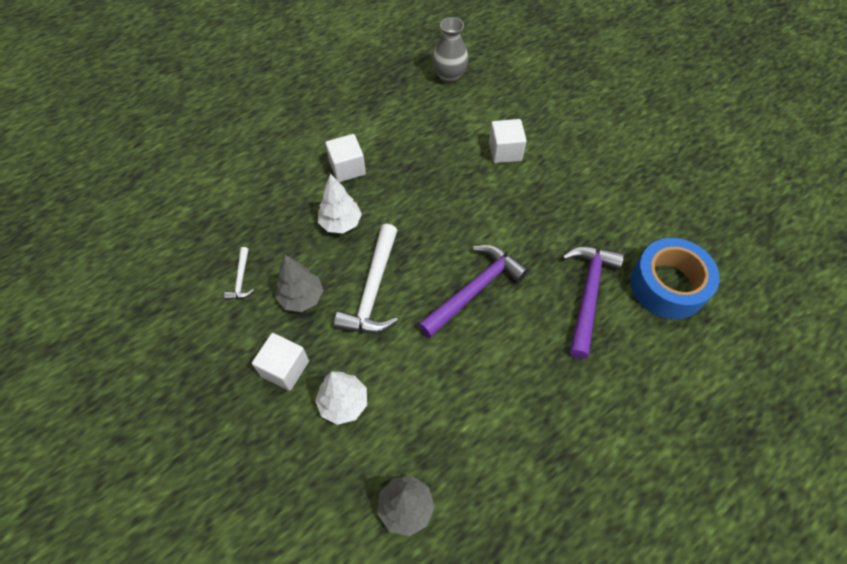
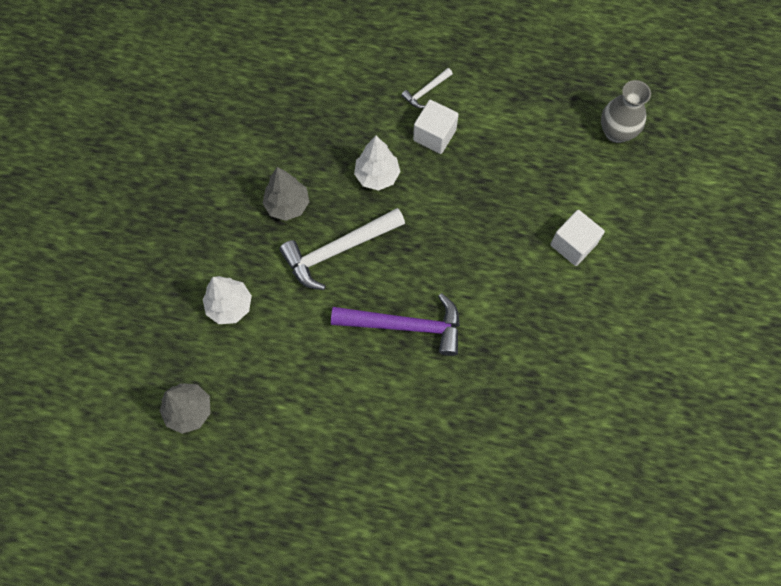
camera: 50 degrees right, 10 degrees up
white hammer [224,247,254,300] -> white hammer moved to [401,68,453,108]
white cube [252,333,309,391] -> none
purple hammer [562,247,624,359] -> none
blue tape [630,238,720,319] -> none

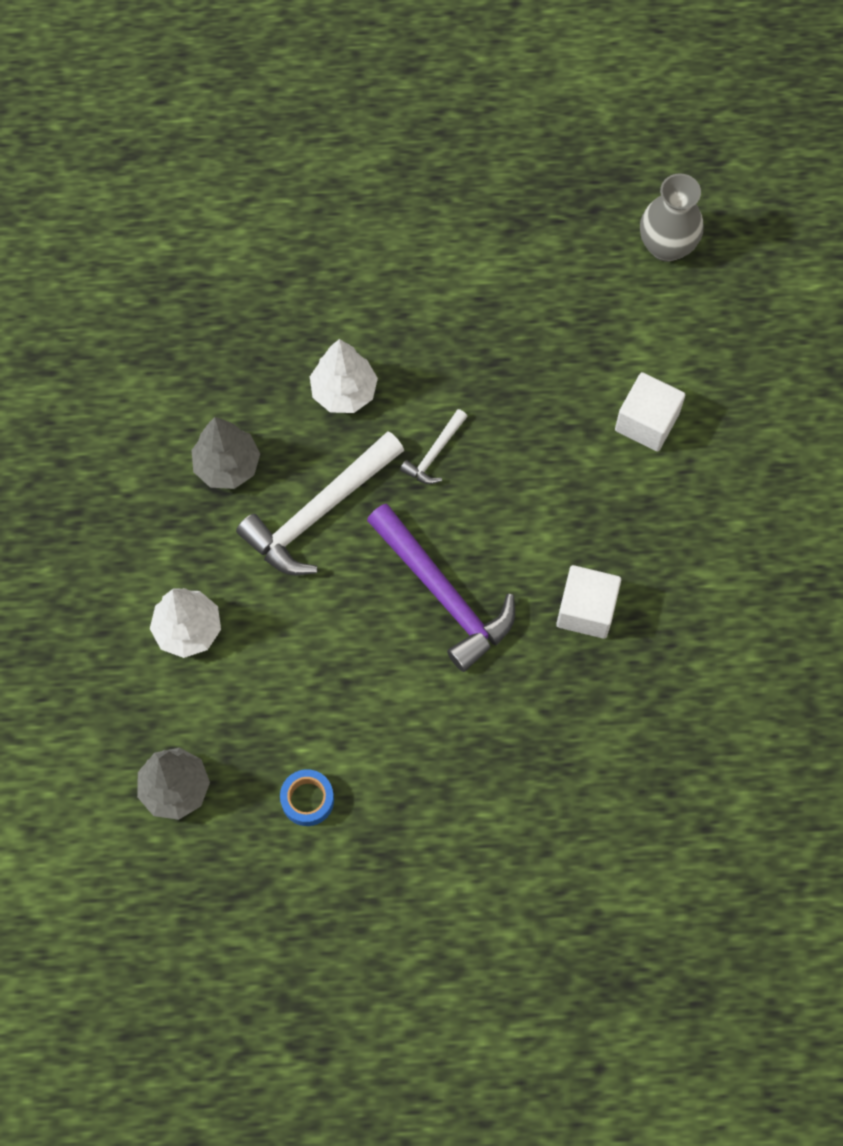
camera: 15 degrees left, 0 degrees up
purple hammer [331,293,460,356] -> purple hammer turned 60 degrees clockwise [367,504,515,672]
white hammer [401,68,453,108] -> white hammer moved to [400,409,468,484]
white cube [413,100,459,154] -> white cube moved to [556,565,621,639]
none -> blue tape [280,769,334,826]

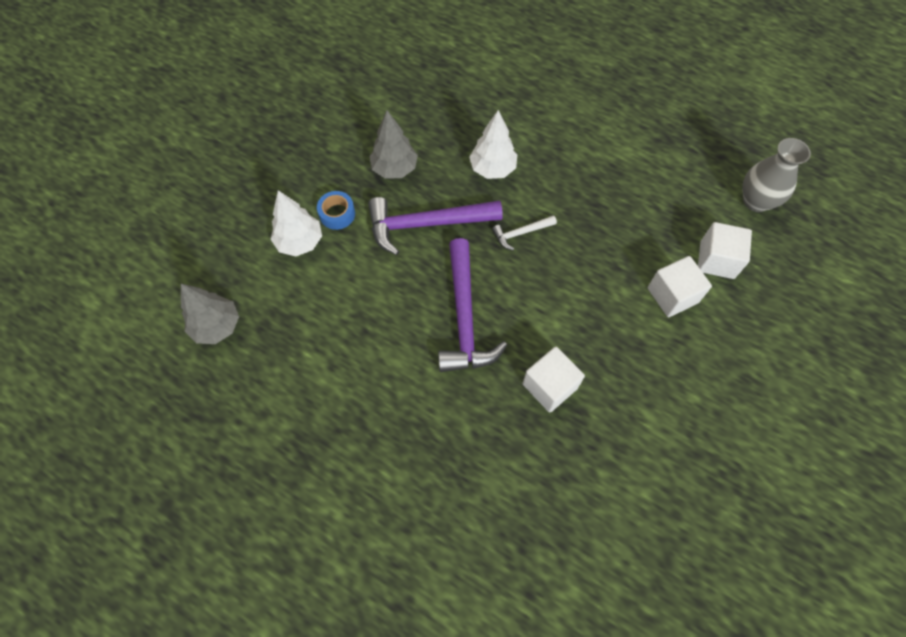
camera: 35 degrees right, 5 degrees down
white hammer [236,431,404,575] -> purple hammer [368,197,503,255]
blue tape [280,769,334,826] -> blue tape moved to [317,191,355,230]
none -> white cube [698,222,752,279]

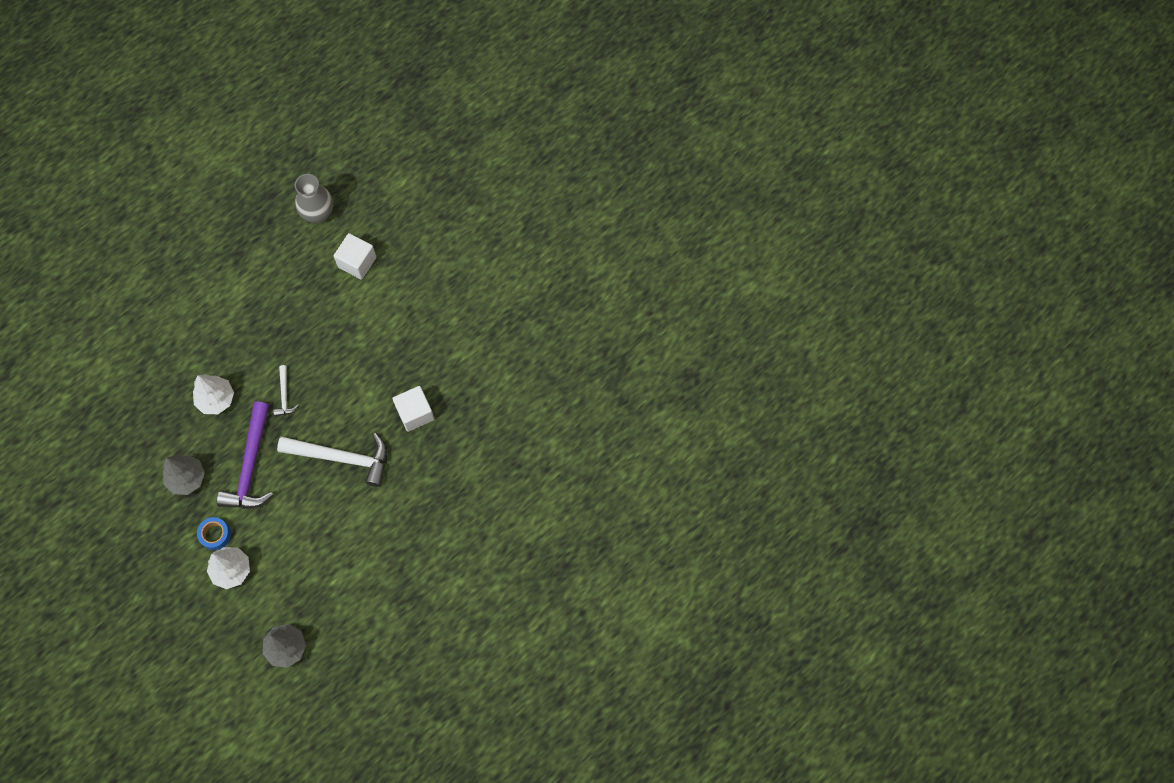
camera: 75 degrees left, 5 degrees up
purple hammer [438,238,507,372] -> white hammer [277,433,387,487]
white cube [648,256,712,317] -> none

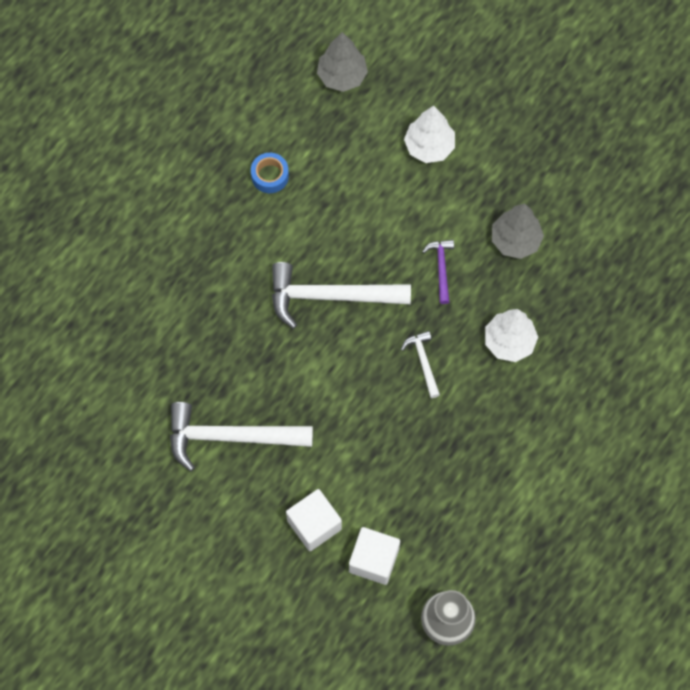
camera: 170 degrees right, 0 degrees up
blue tape [197,517,231,550] -> blue tape moved to [251,153,289,193]
purple hammer [217,402,273,509] -> purple hammer [422,240,454,304], size x0.48
white cube [392,386,434,432] -> white cube moved to [286,489,342,551]
none -> white hammer [170,402,313,472]

